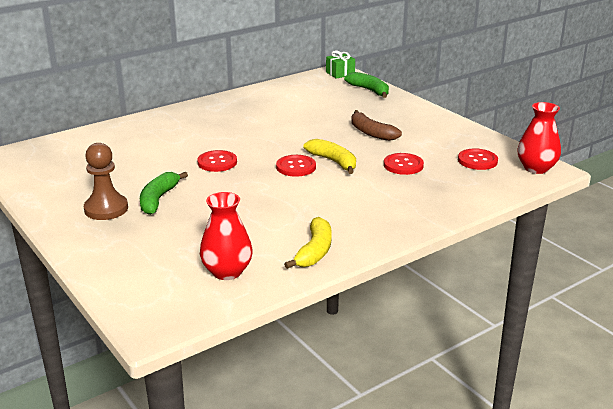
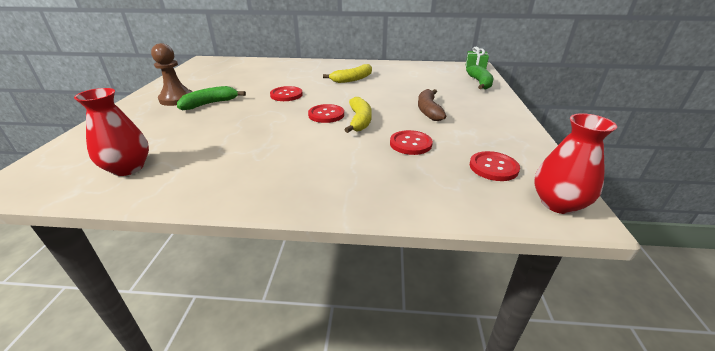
camera: 40 degrees right, 5 degrees up
yellow banana [284,217,332,269] -> yellow banana moved to [323,64,372,83]

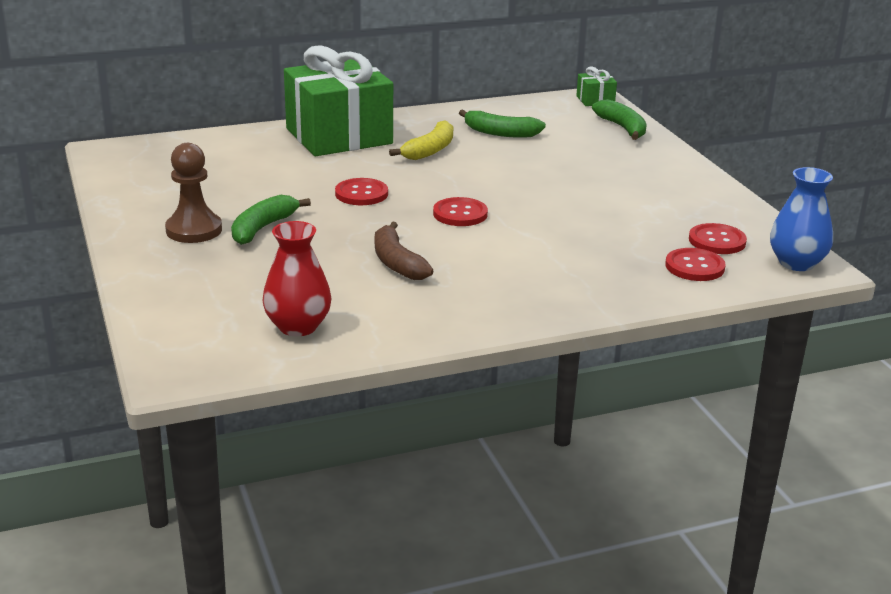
camera: 25 degrees left, 5 degrees down
yellow banana [344,97,372,133] -> none
red button [390,130,433,155] -> red button moved to [665,248,726,281]
brown banana [418,89,446,121] -> brown banana moved to [375,222,433,280]
red vase [534,113,617,214] -> blue vase [770,167,833,271]
none -> green gift [284,45,393,156]
none -> green banana [459,110,546,138]

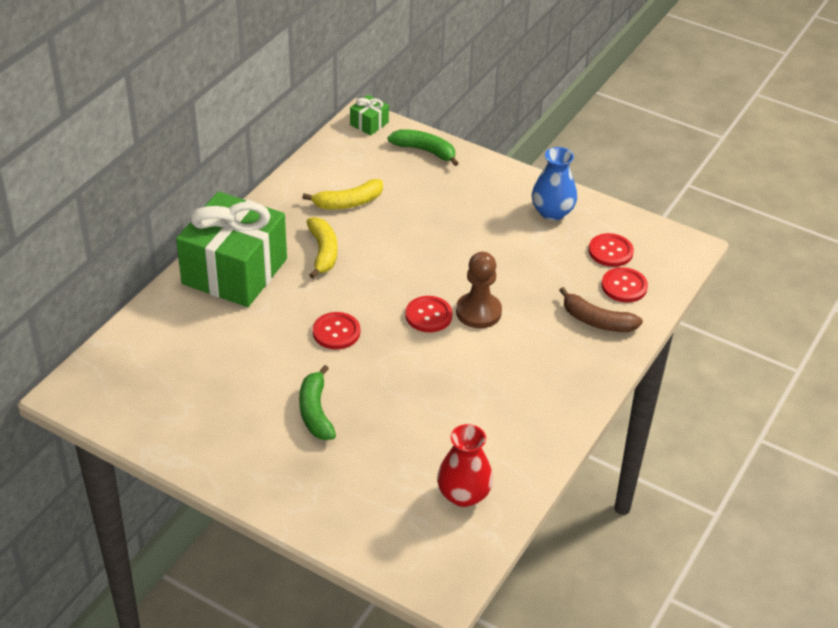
camera: 40 degrees left, 15 degrees up
brown pawn [165,143,222,243] -> brown pawn moved to [456,252,502,328]
brown banana [375,222,433,280] -> brown banana moved to [559,287,643,332]
green banana [459,110,546,138] -> yellow banana [302,179,383,209]
blue vase [770,167,833,271] -> blue vase moved to [532,147,577,221]

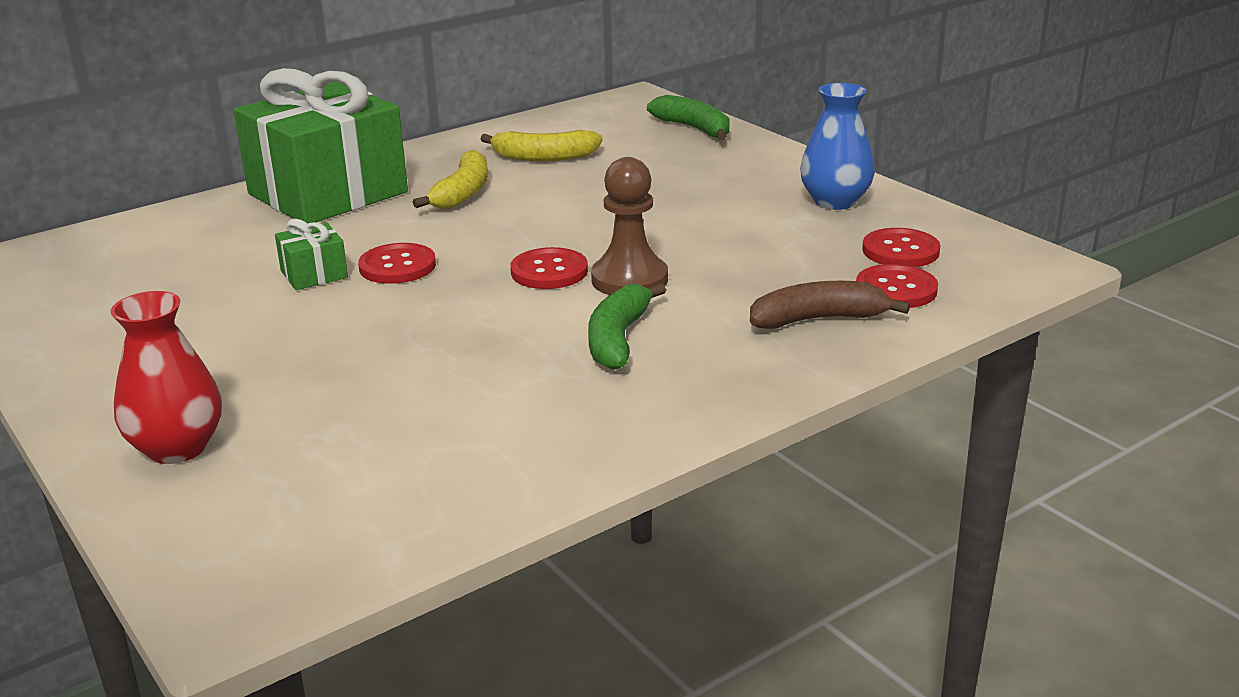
camera: 25 degrees right, 15 degrees down
green banana [299,365,336,440] -> green banana moved to [588,283,666,370]
green gift [350,95,389,136] -> green gift moved to [275,219,348,290]
red vase [437,424,493,507] -> red vase moved to [111,291,222,464]
brown banana [559,287,643,332] -> brown banana turned 120 degrees clockwise [750,281,910,329]

